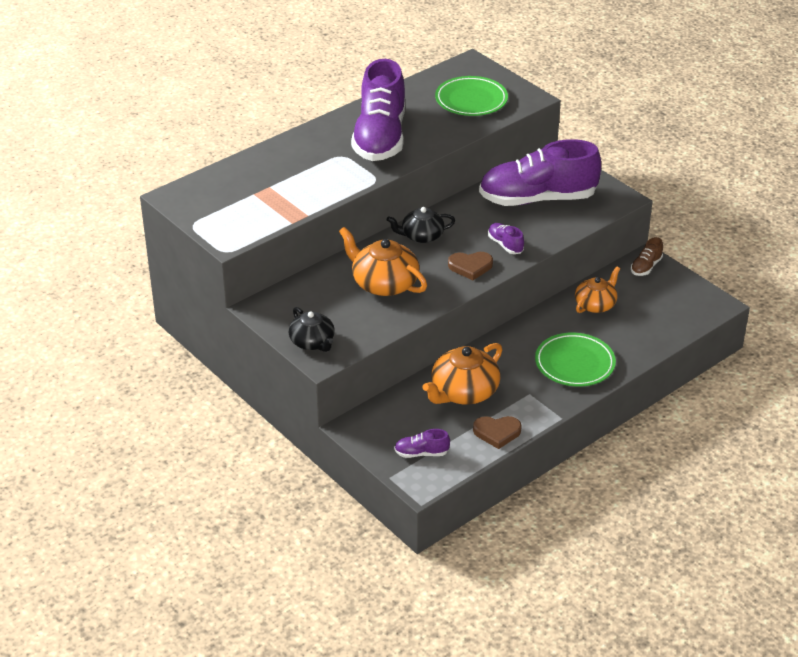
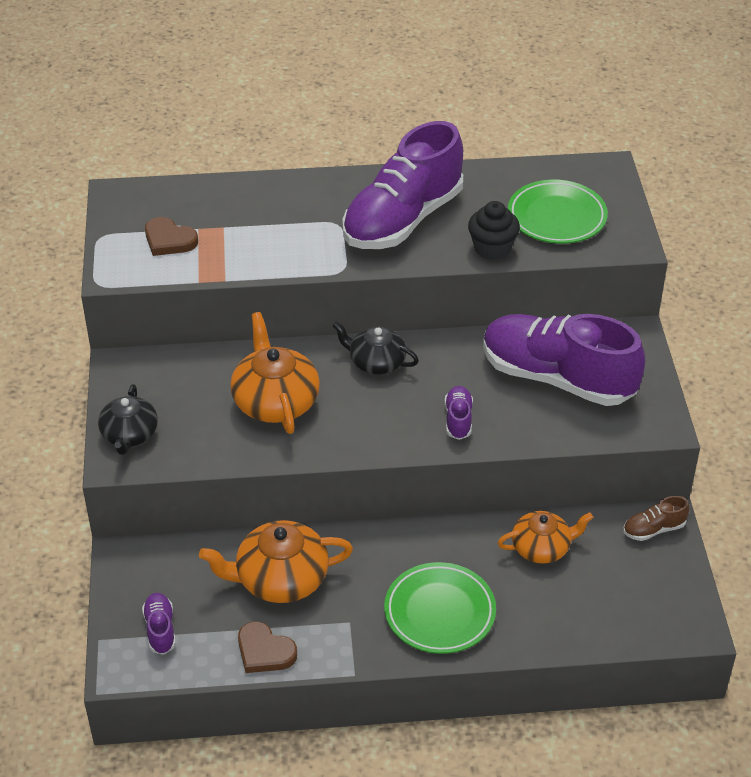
camera: 35 degrees right, 5 degrees up
purple shoe [394,429,450,458] -> purple shoe turned 45 degrees clockwise [142,593,176,655]
brown heart [448,252,493,280] -> brown heart moved to [145,217,198,256]
none -> black cupcake [468,201,520,260]

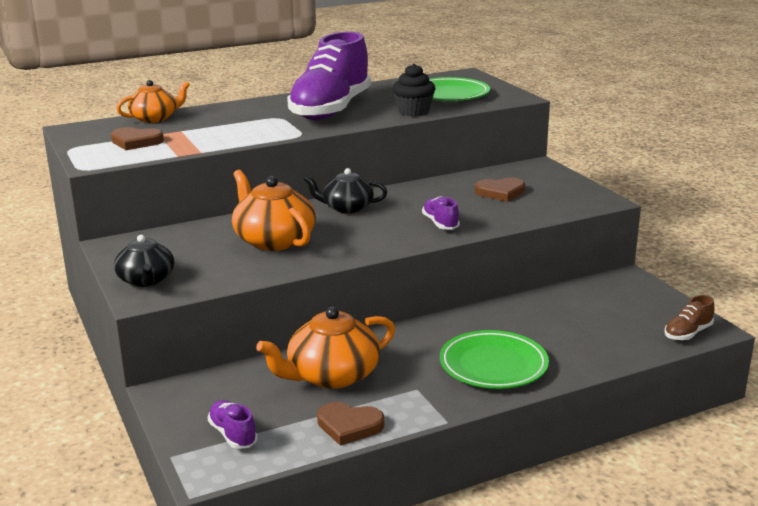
camera: 20 degrees left, 20 degrees down
purple shoe [483,314,645,406] -> brown heart [475,178,525,202]
orange teapot [498,511,593,564] -> orange teapot moved to [116,80,190,123]
brown shoe [623,496,690,541] -> brown shoe moved to [664,295,715,340]

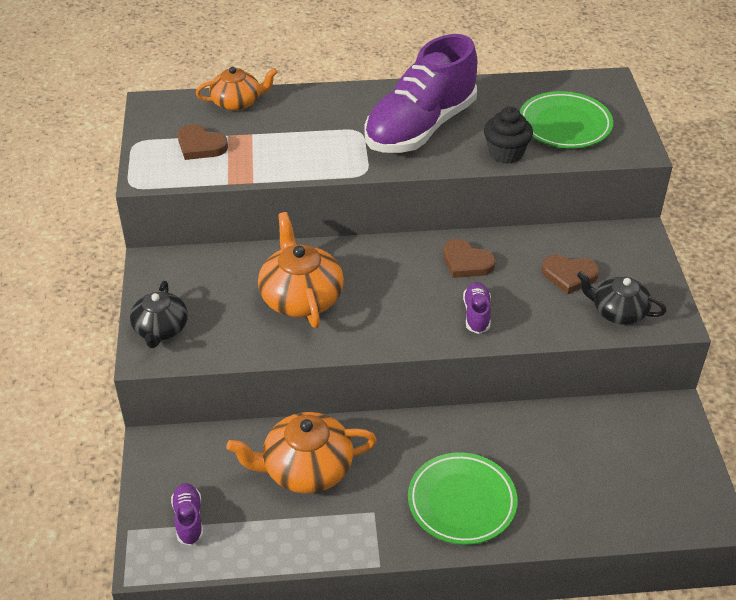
camera: 20 degrees right, 20 degrees up
black teapot [304,168,387,213] -> black teapot moved to [577,271,666,325]
brown heart [317,402,384,446] -> brown heart moved to [443,239,496,278]
brown shoe [664,295,715,340] -> none

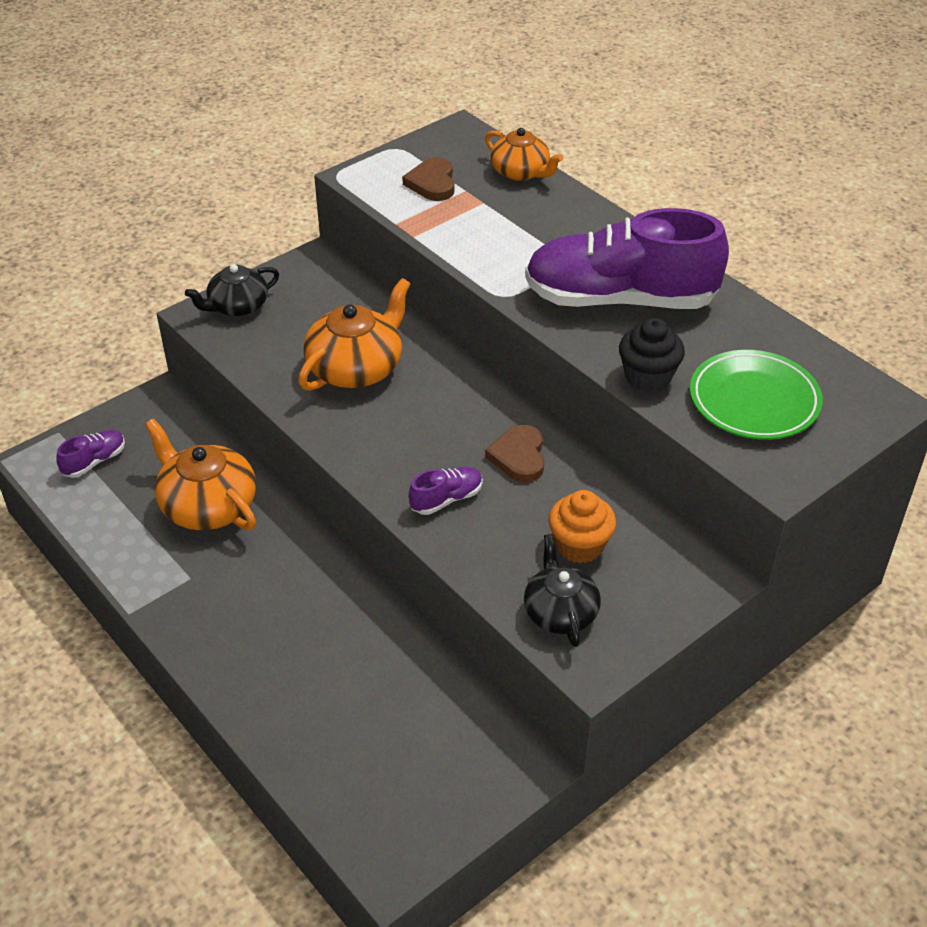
camera: 55 degrees right, 0 degrees up
green plate [408,452,518,545] -> none
brown heart [542,255,599,294] -> orange cupcake [548,490,616,563]

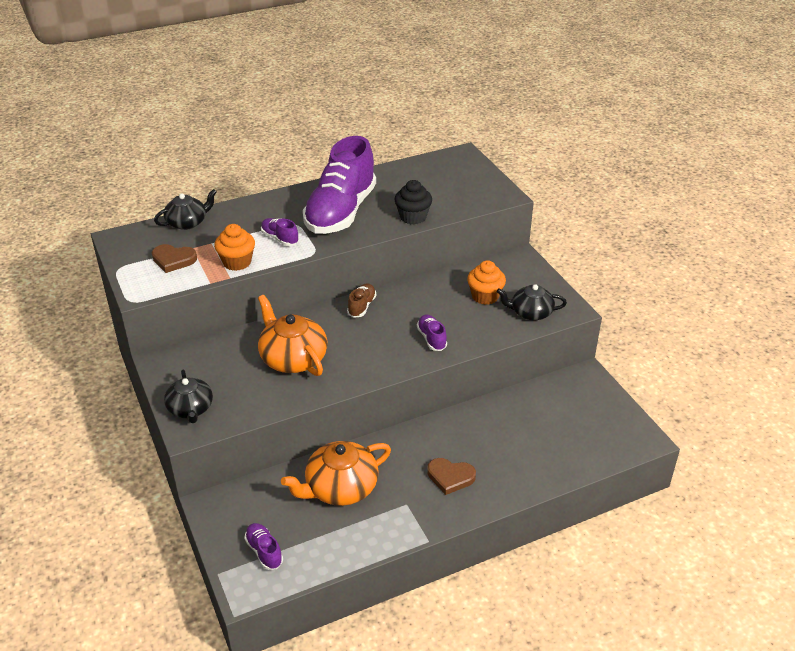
camera: 75 degrees left, 5 degrees down
orange teapot [485,128,563,181] -> black teapot [154,189,217,230]
brown heart [485,425,544,483] -> brown heart moved to [427,458,476,495]
green plate [690,350,823,440] -> none
none -> orange cupcake [214,224,255,271]
none -> purple shoe [261,218,299,246]
none -> brown shoe [347,283,376,318]

